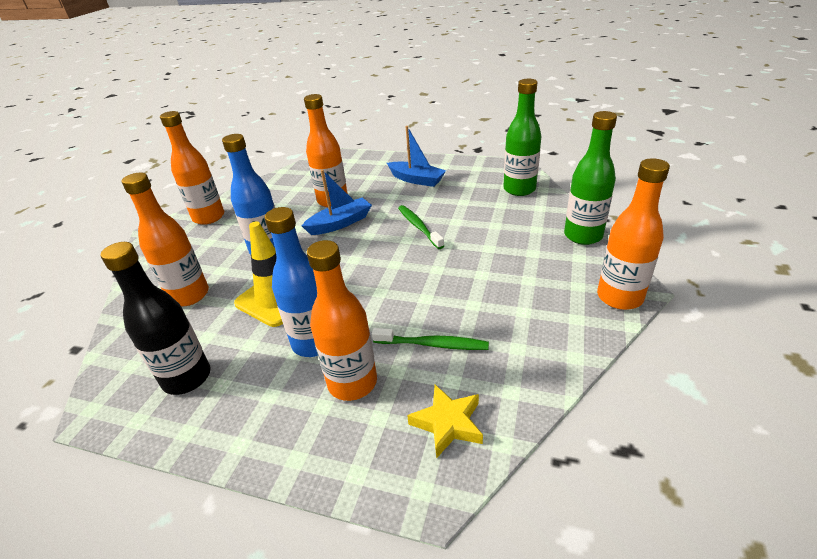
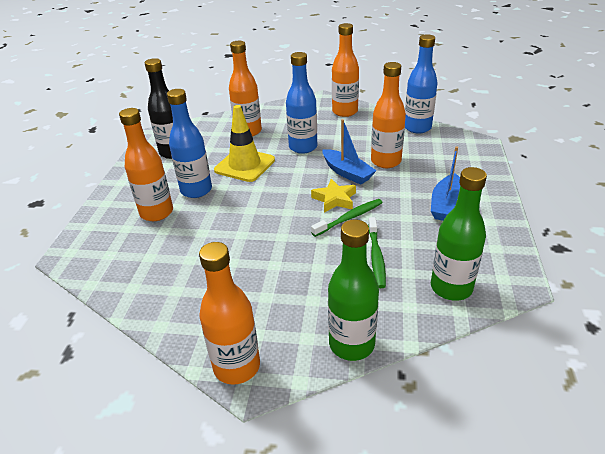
camera: 80 degrees right, 0 degrees up
green toothbrush [372,328,489,350] -> green toothbrush moved to [368,217,386,288]
yellow star [407,385,483,459] -> yellow star moved to [311,179,356,213]
none -> blue bottle [405,34,438,133]

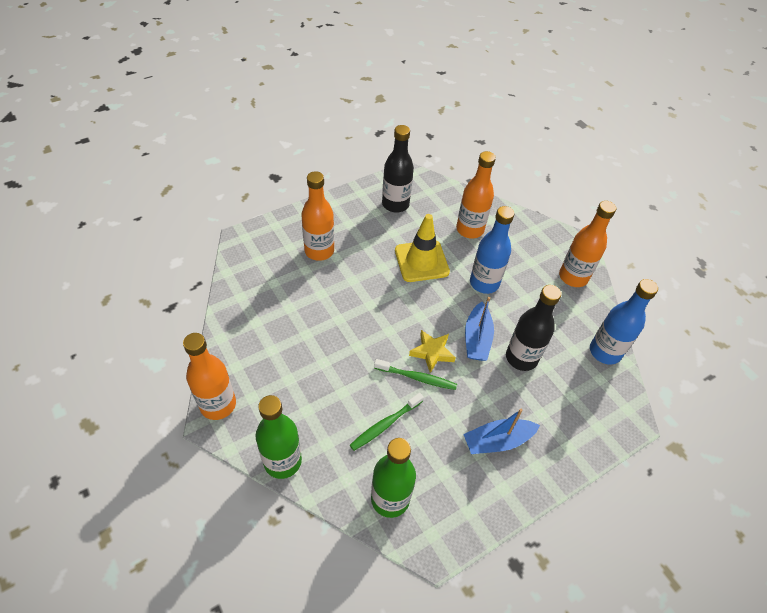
camera: 45 degrees right, 15 degrees up
blue bottle [167,89,212,198] -> none
orange bottle [371,62,406,168] -> black bottle [506,285,561,371]

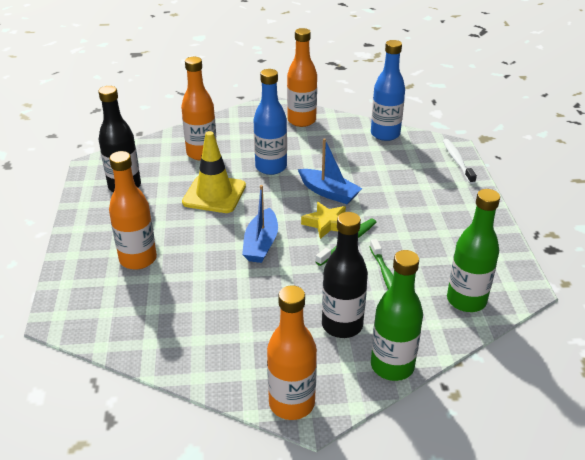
camera: 60 degrees left, 15 degrees down
blue boat [464,409,540,454] -> blue boat moved to [242,185,278,263]
black bottle [506,285,561,371] -> black bottle moved to [322,212,368,338]
none -> white toothbrush [443,139,477,184]

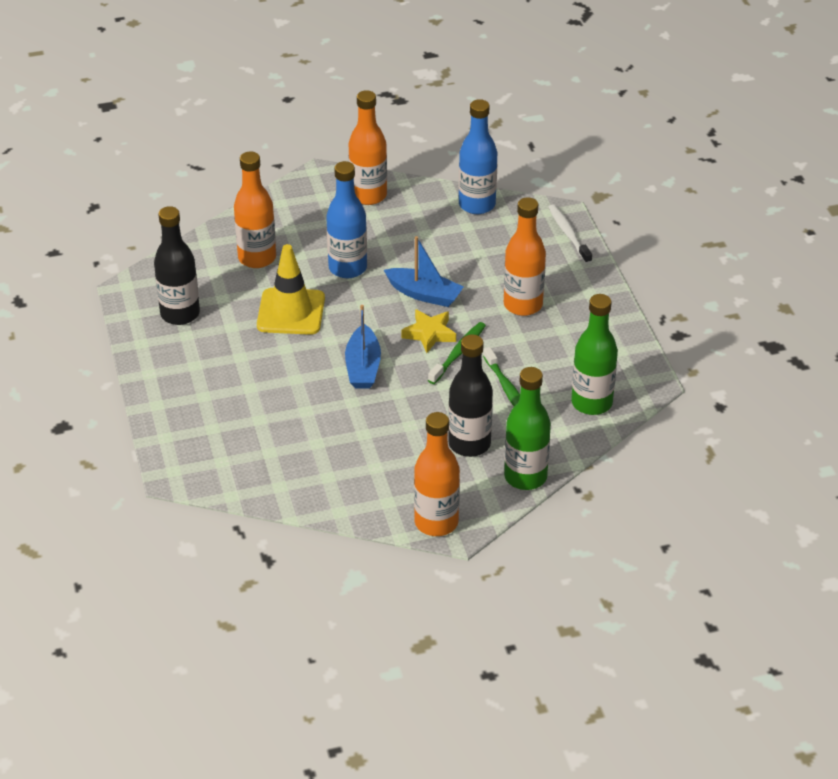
camera: 10 degrees left, 5 degrees up
orange bottle [109,151,157,270] -> orange bottle moved to [504,197,546,316]

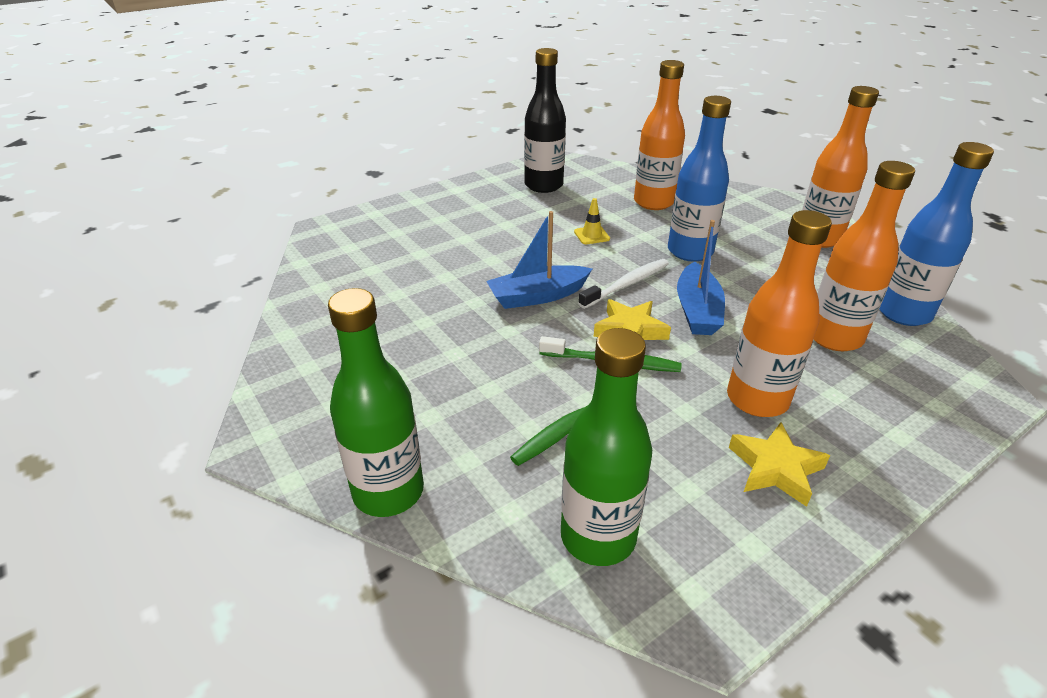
camera: 70 degrees right, 5 degrees down
yellow traffic cone [257,244,325,335] -> yellow traffic cone [574,198,610,244], size x0.42
orange bottle [414,412,460,536] -> orange bottle moved to [813,161,915,351]
black bottle [448,334,493,457] -> none
white toothbrush [548,204,592,264] -> white toothbrush moved to [578,259,669,309]
none -> yellow star [729,422,830,507]

